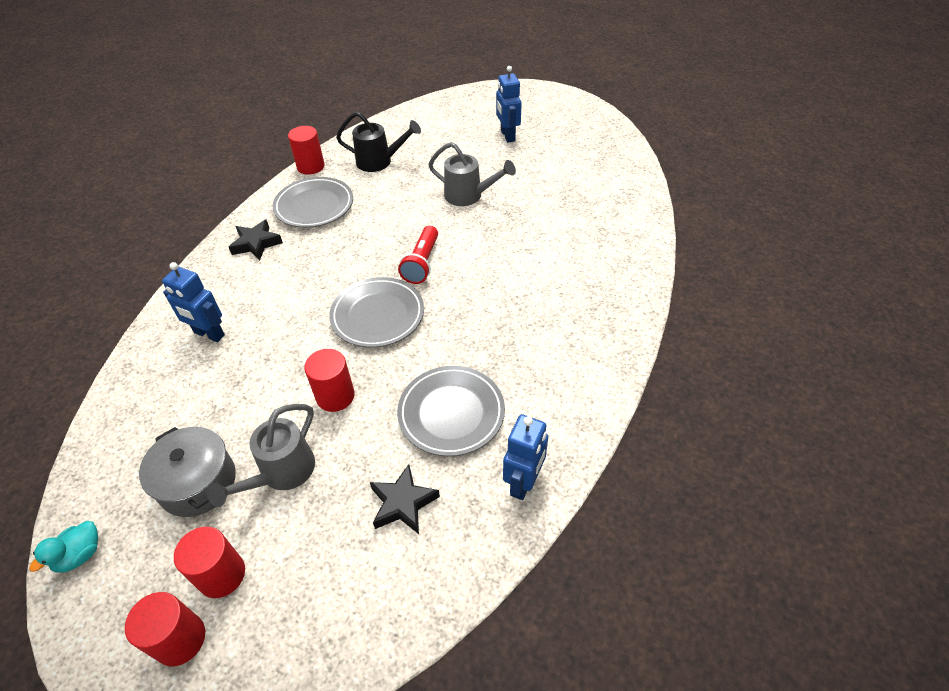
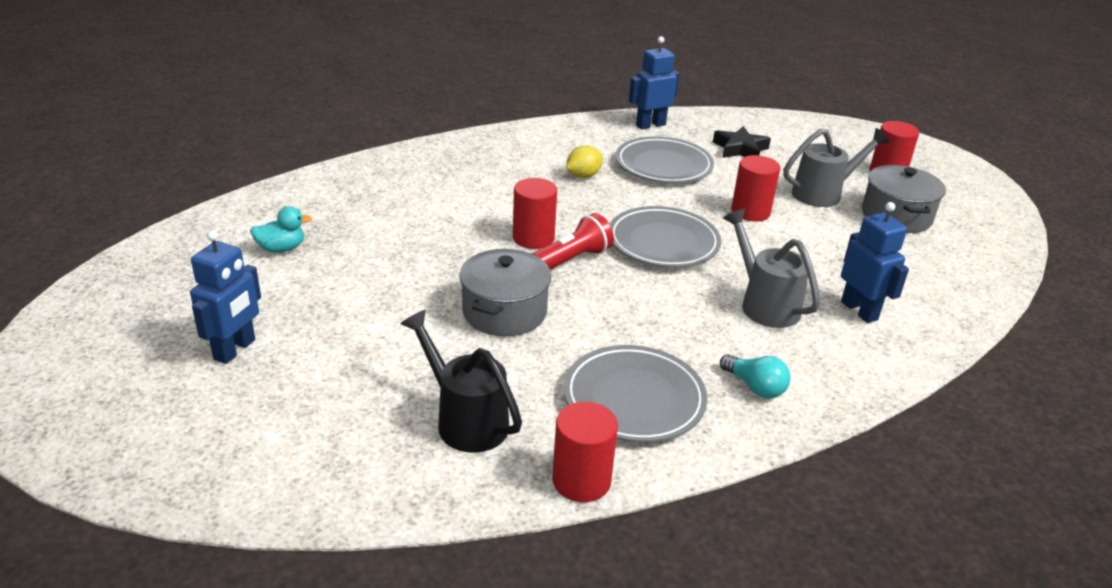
camera: 145 degrees left, 15 degrees down
turquoise duck [29,521,98,573] -> turquoise duck moved to [250,206,312,253]
red cylinder [125,592,205,666] -> red cylinder moved to [513,178,557,249]
black star [229,219,283,261] -> turquoise light bulb [720,354,791,398]
grey watering can [428,142,516,206] -> grey watering can moved to [723,209,820,328]
none -> grey pot [459,249,551,336]
none -> yellow lemon [566,145,603,178]

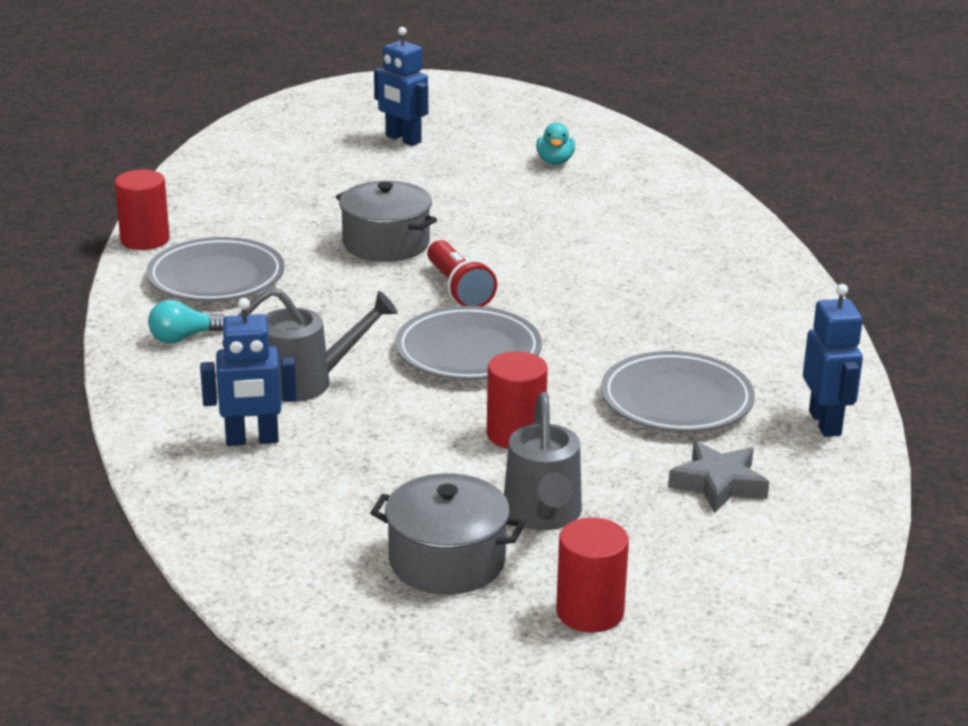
camera: 110 degrees right, 5 degrees down
black watering can [400,310,522,453] -> none
red cylinder [513,178,557,249] -> none
yellow lemon [566,145,603,178] -> none
black star [713,126,771,158] -> grey star [668,441,769,513]

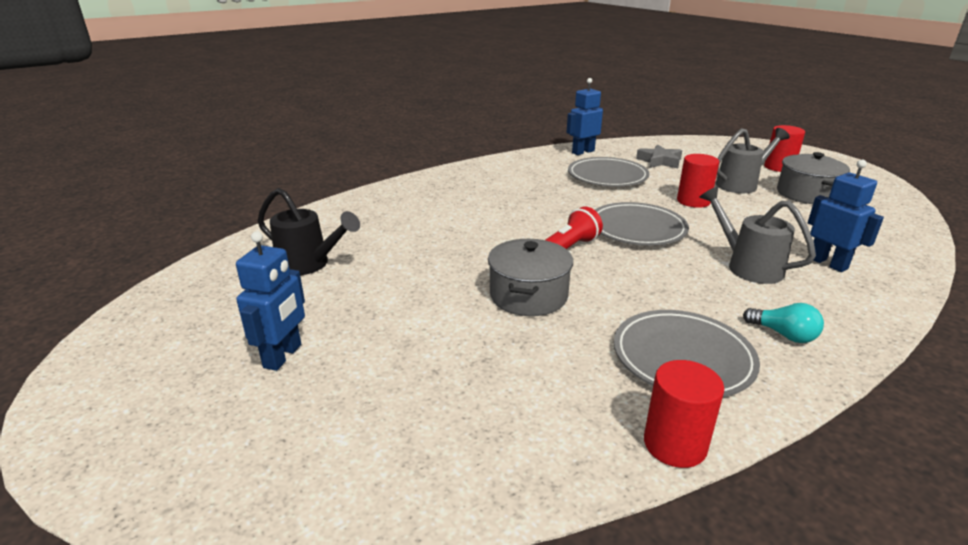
camera: 115 degrees left, 0 degrees up
turquoise duck [536,122,575,165] -> black watering can [257,188,360,275]

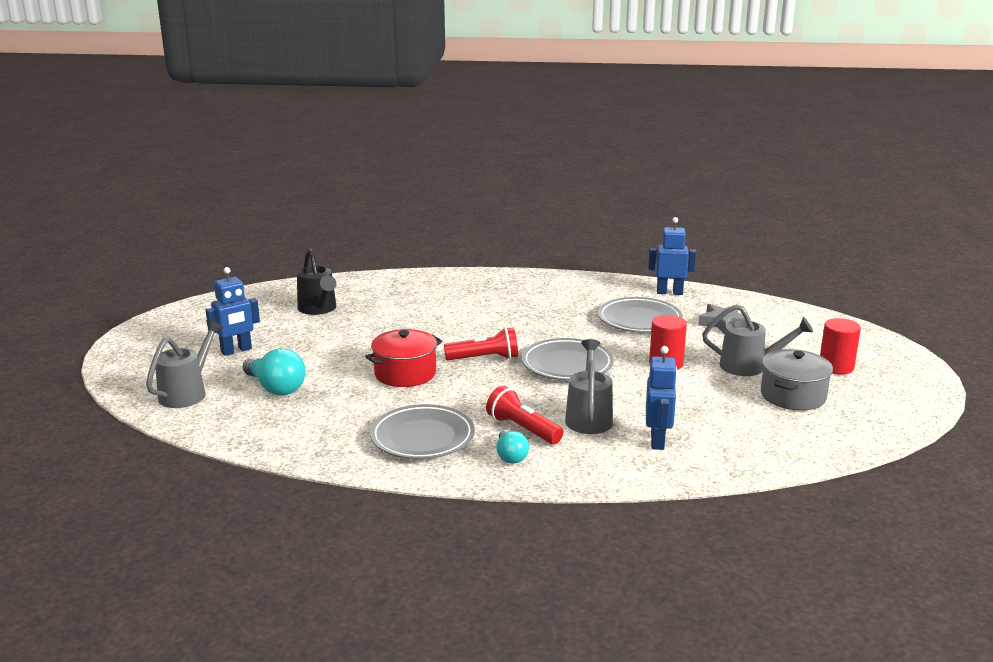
camera: 40 degrees right, 5 degrees down
grey pot [488,239,573,316] -> red pot [365,329,442,387]
red cylinder [644,360,724,468] -> none
none -> grey watering can [146,320,223,408]
none -> turquoise light bulb [243,348,306,396]
none -> red flashlight [486,386,563,444]

